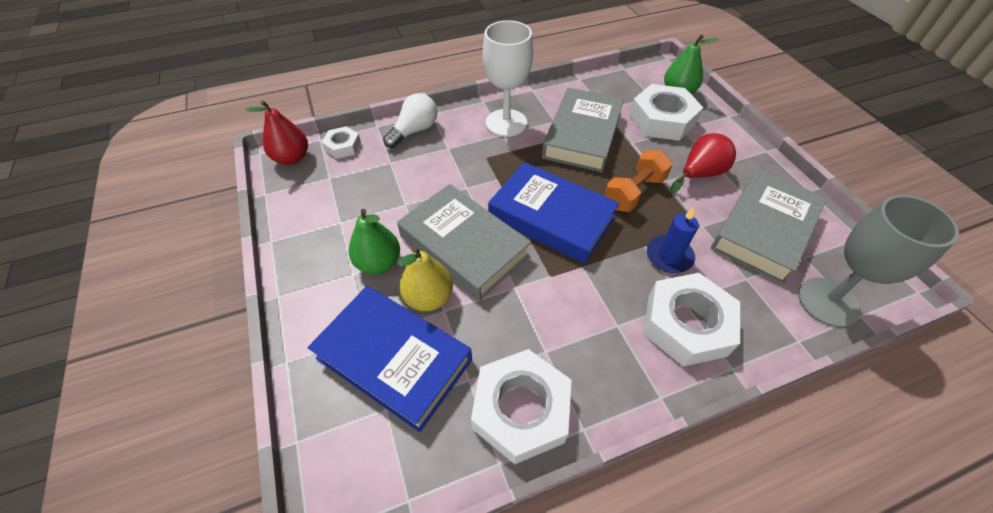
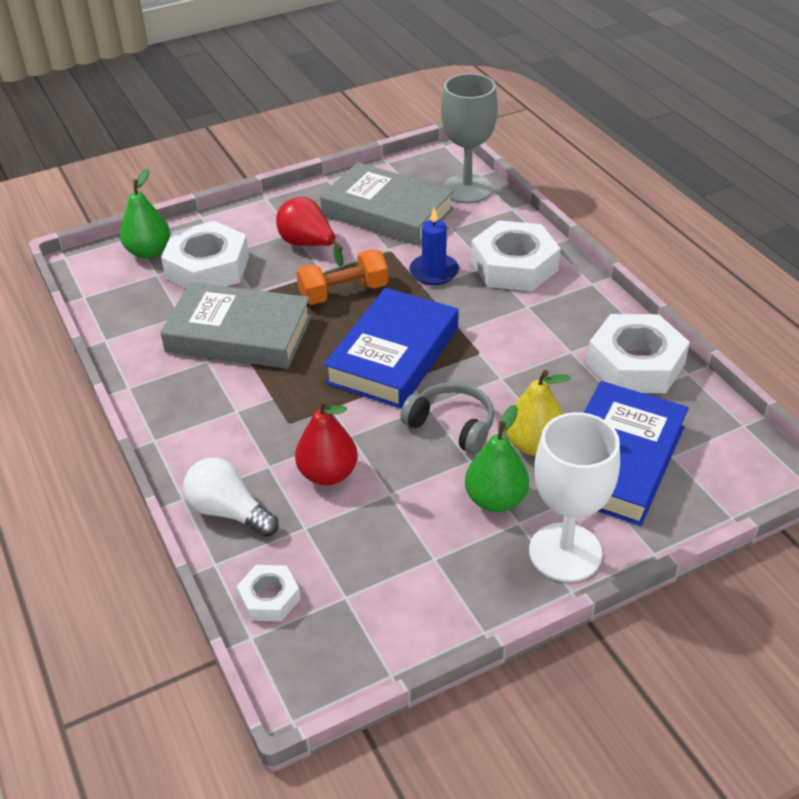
camera: 95 degrees left, 10 degrees down
red pear [246,101,308,165] -> red pear moved to [295,400,358,485]
grey book [397,184,531,301] -> grey headphones [400,382,494,454]
white goblet [483,20,533,137] -> white goblet moved to [529,412,620,582]
orange dumbbell [604,150,673,212] -> orange dumbbell turned 60 degrees counterclockwise [296,249,388,305]

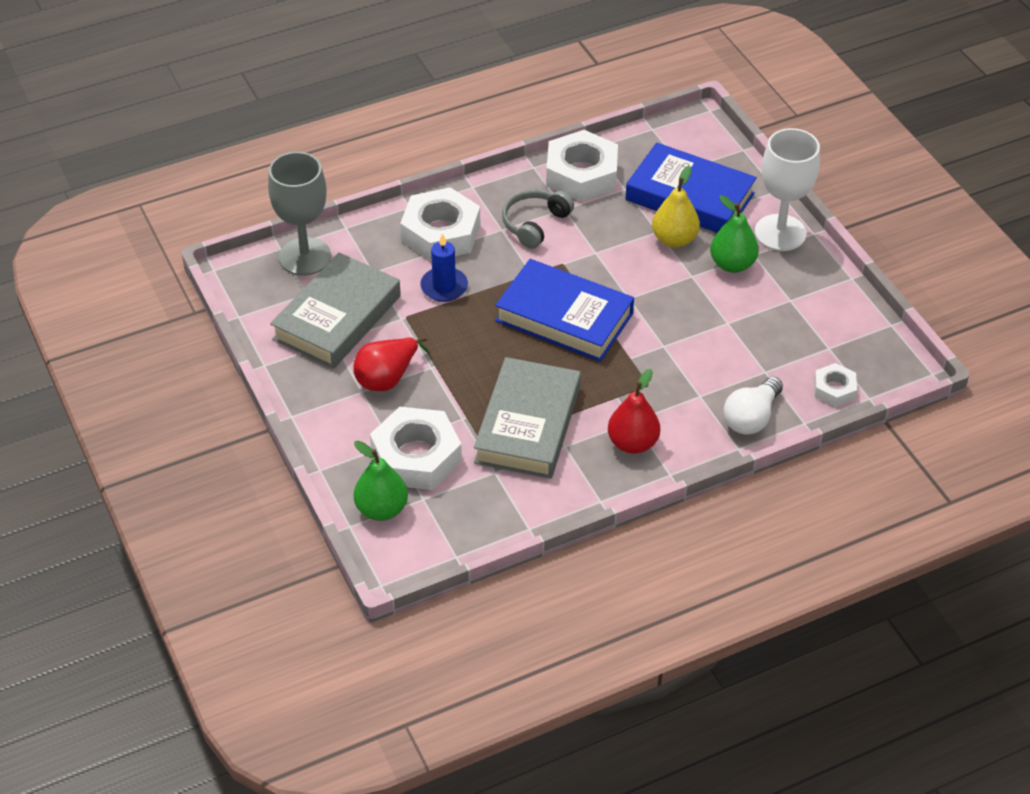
camera: 90 degrees left, 5 degrees up
red pear [295,400,358,485] -> red pear moved to [608,369,660,454]
orange dumbbell [296,249,388,305] -> none
grey headphones [400,382,494,454] -> grey headphones moved to [502,190,574,249]

